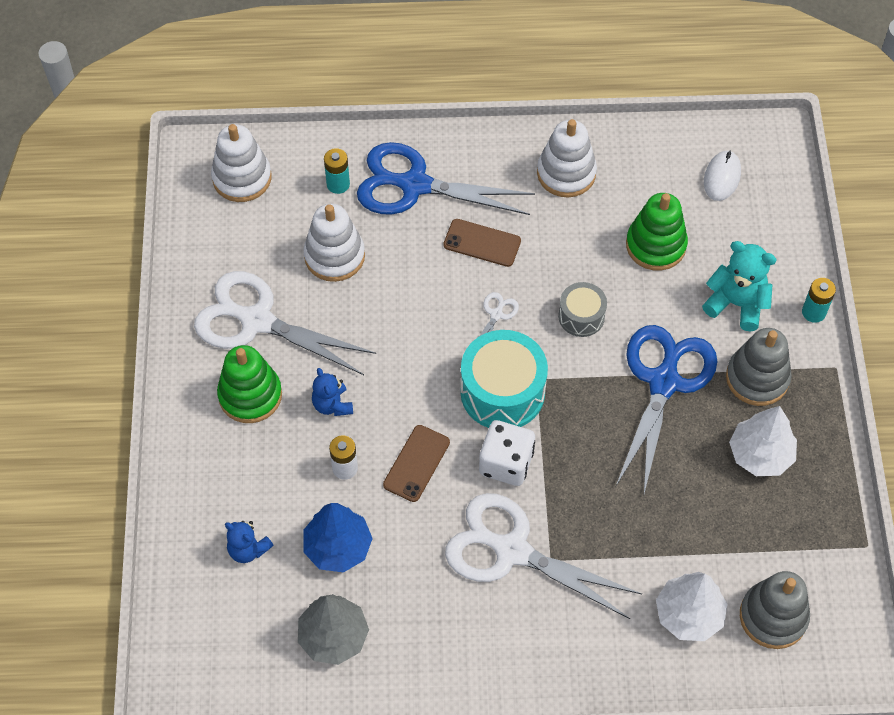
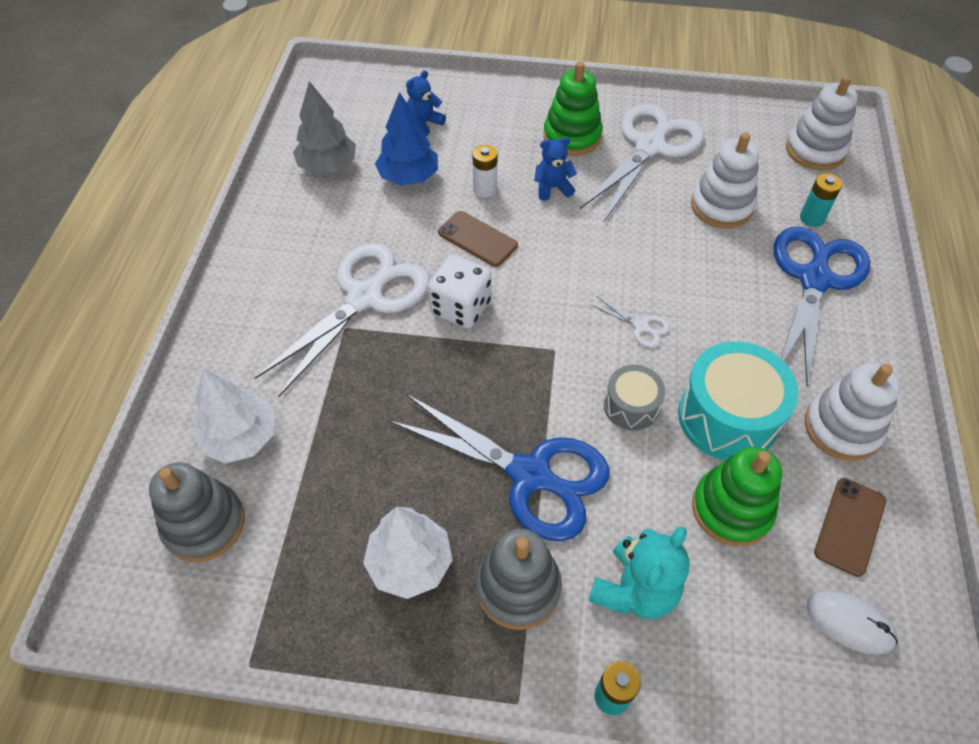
camera: 100 degrees right, 5 degrees down
brown phone [443,219,521,267] -> brown phone moved to [814,478,886,577]
turquoise drum [460,330,548,428] -> turquoise drum moved to [678,341,798,460]

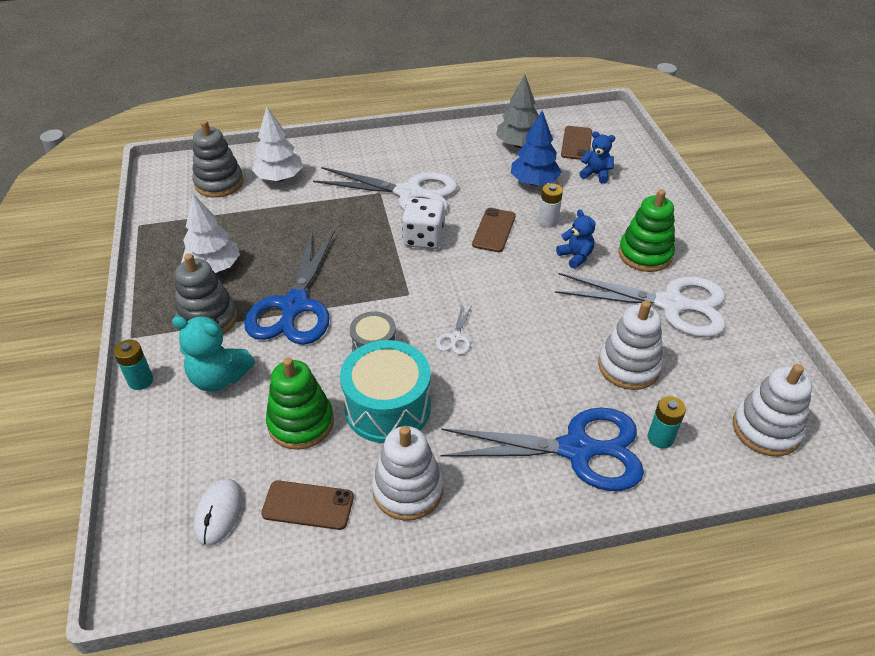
camera: 70 degrees right, 10 degrees down
none -> brown phone [561,126,592,160]

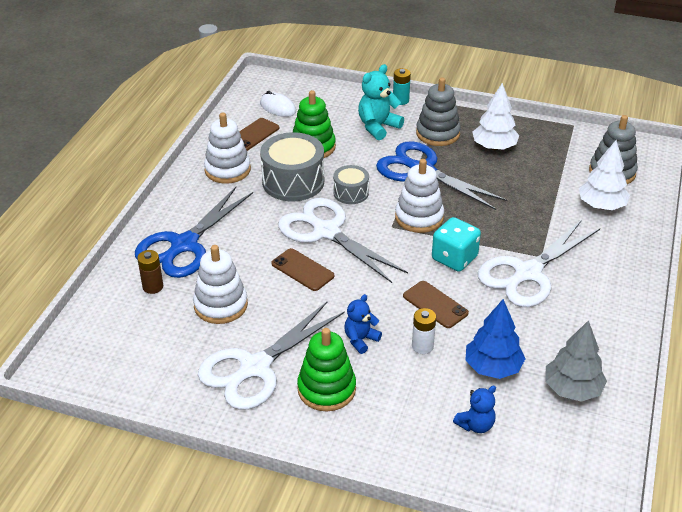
camera: 120 degrees right, 5 degrees down
turquoise drum [340,340,431,443] -> grey drum [260,132,324,201]
white dice [402,197,445,249] -> turquoise dice [432,217,481,272]
white scissors [436,305,472,355] -> white scissors [278,198,408,283], size x2.49
blue teddy bear [556,209,595,269] -> blue teddy bear turned 135 degrees clockwise [344,294,382,354]
brown phone [561,126,592,160] -> brown phone moved to [271,248,334,291]
turquoise battery [648,396,686,449] -> brown battery [137,250,163,294]
white stacking toy [733,364,812,456] -> white stacking toy moved to [395,159,444,233]

